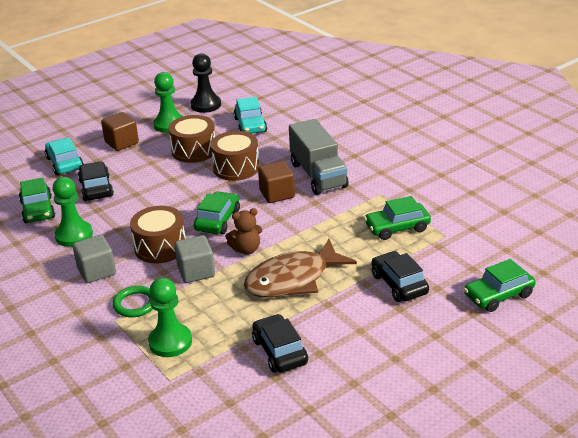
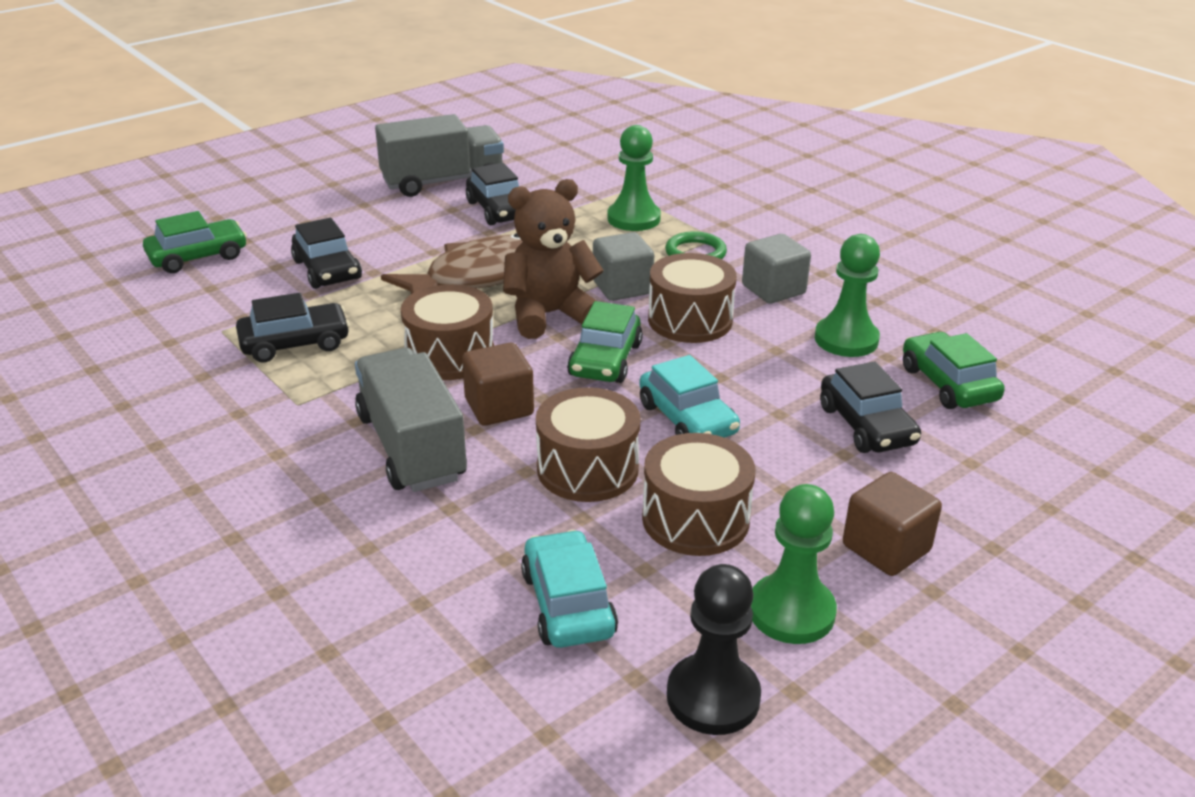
camera: 175 degrees right, 0 degrees up
turquoise car [45,138,84,175] -> turquoise car moved to [639,355,740,438]
brown teddy bear [225,208,262,255] -> brown teddy bear [503,179,604,339], size x1.69
green car [364,196,431,240] -> black car [236,293,350,362]
none -> grey truck [375,114,504,197]
none -> brown drum [401,284,494,380]

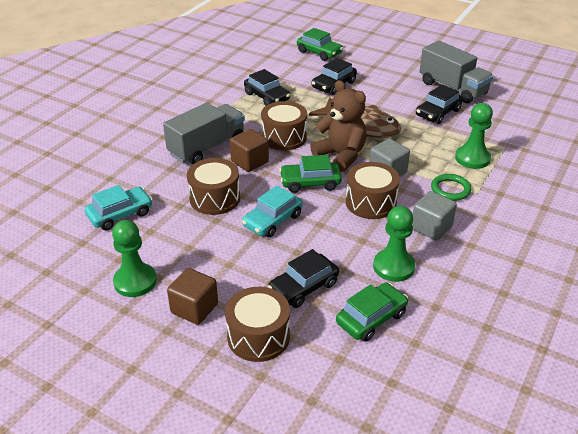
camera: 70 degrees right, 5 degrees up
brown drum [642,433,755,556] -> brown drum moved to [225,287,290,362]
black pawn [667,564,761,735] -> none

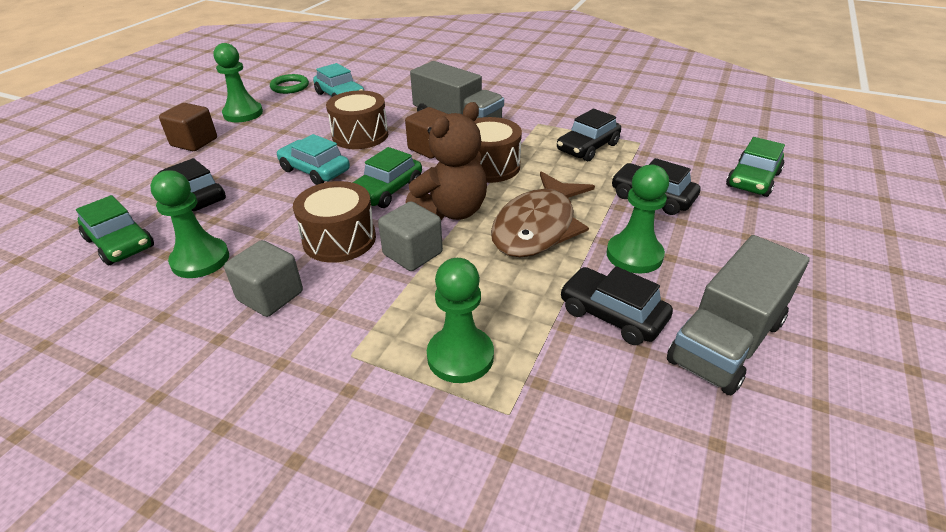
camera: 85 degrees right, 0 degrees up
brown drum [225,287,290,362] -> none
green car [279,155,342,193] -> green car turned 135 degrees counterclockwise [352,147,422,208]
green ring [431,174,471,201] -> green ring moved to [270,74,309,94]
none -> green pawn [606,165,669,273]

